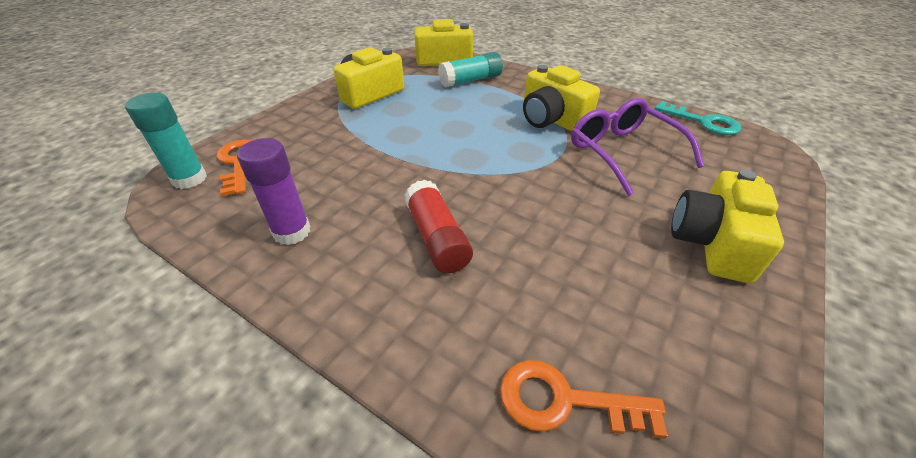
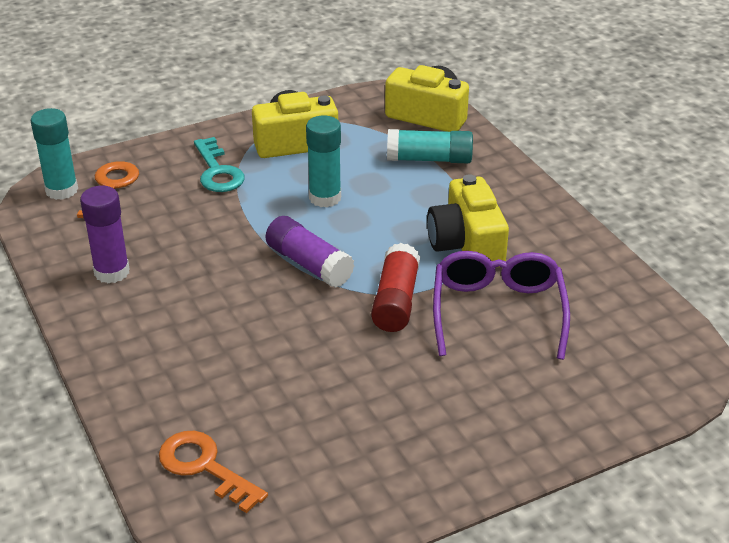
camera: 30 degrees right, 5 degrees down
red glue stick [404,180,473,273] -> red glue stick moved to [371,243,420,332]
turquoise key [654,101,741,135] -> turquoise key moved to [194,137,245,192]
yellow camera [671,169,784,283] -> none
none -> purple glue stick [265,216,354,288]
none -> turquoise glue stick [306,116,341,208]

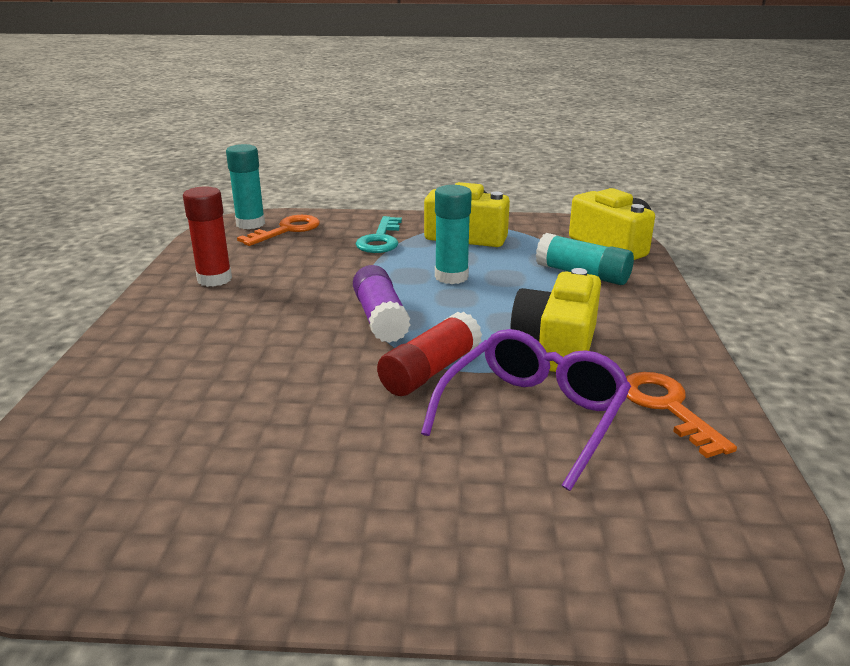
camera: 30 degrees right, 10 degrees down
purple glue stick [80,186,130,283] -> red glue stick [183,186,232,287]
orange key [159,431,268,513] -> orange key moved to [626,372,737,458]

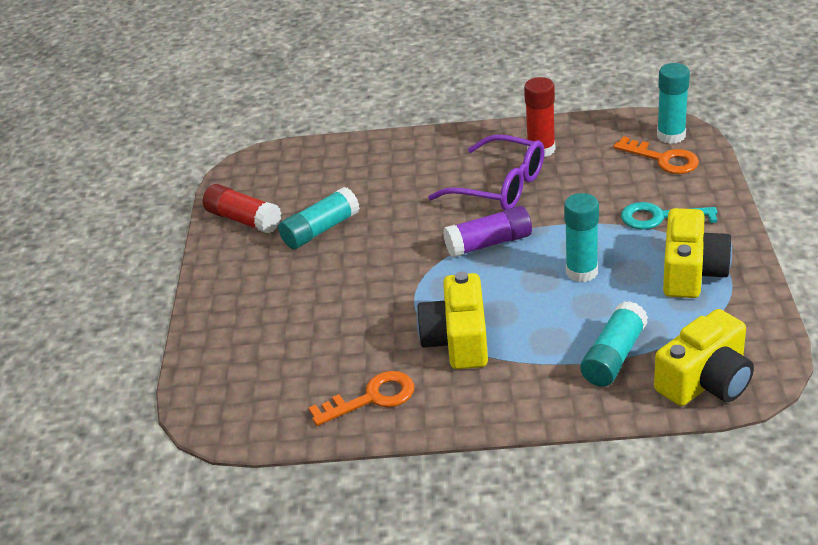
camera: 90 degrees right, 10 degrees up
red glue stick [377,312,482,396] -> red glue stick moved to [203,184,281,233]
purple glasses [421,329,631,491] -> purple glasses moved to [428,134,545,210]
yellow camera [510,268,601,372] -> yellow camera turned 105 degrees counterclockwise [417,271,488,369]
none -> turquoise glue stick [278,187,360,249]

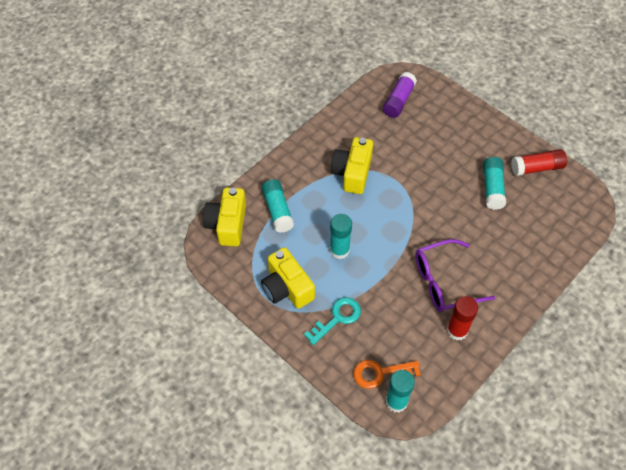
camera: 130 degrees right, 20 degrees up
orange key [308,371,414,426] -> none
yellow camera [417,271,488,369] -> yellow camera turned 120 degrees counterclockwise [331,137,373,194]
purple glue stick [443,206,532,258] -> purple glue stick moved to [383,72,417,118]

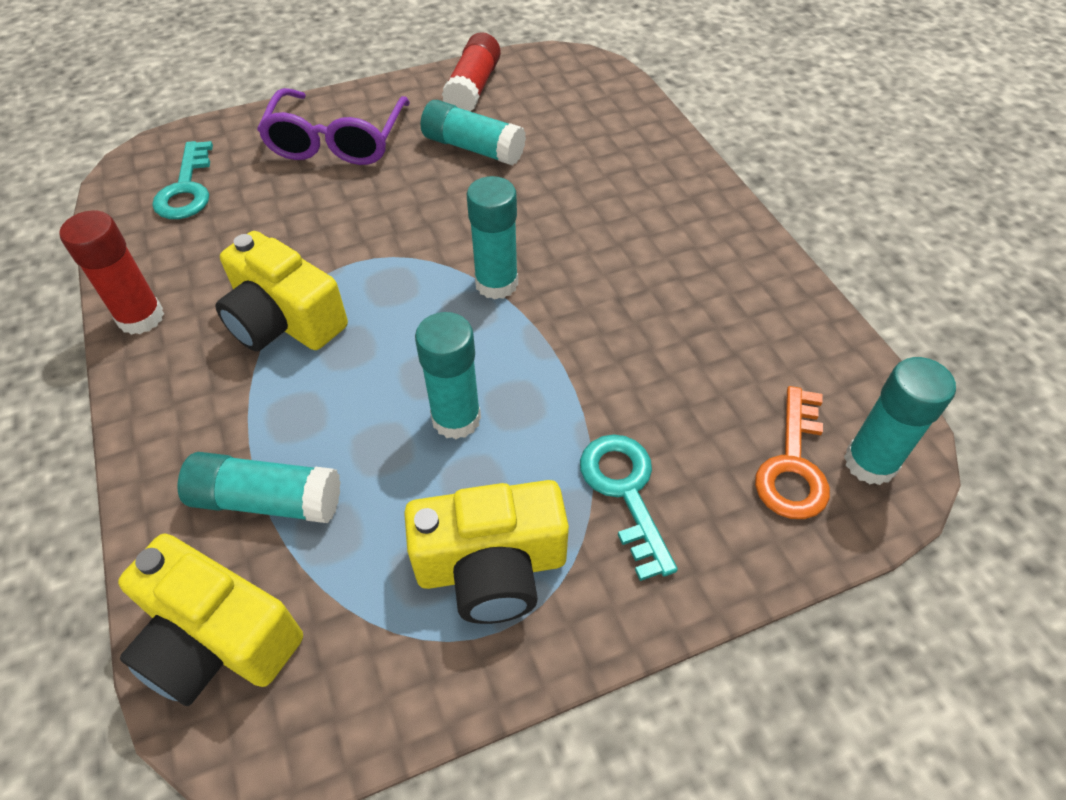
camera: 65 degrees left, 5 degrees down
purple glue stick [383,72,417,118] -> turquoise key [152,141,213,219]
purple glasses [415,239,495,312] -> purple glasses moved to [257,88,410,165]
red glue stick [447,296,478,340] -> red glue stick moved to [59,211,164,335]
none -> turquoise glue stick [467,176,518,299]

